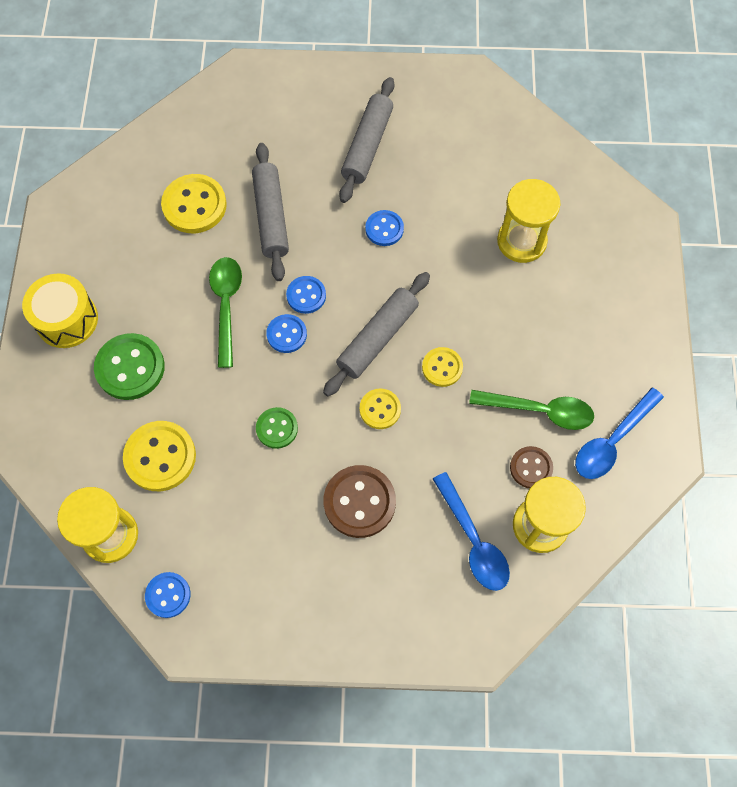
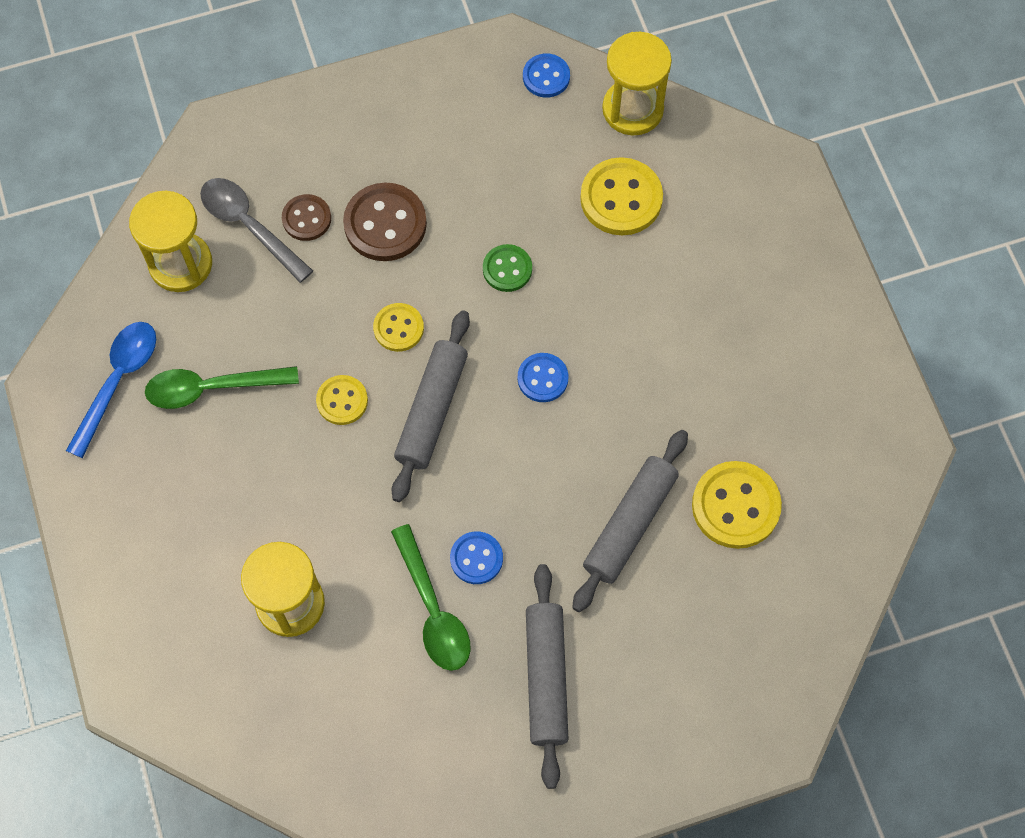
camera: 160 degrees right, 0 degrees up
yellow drum [22,273,98,348] -> none
green button [94,333,165,400] -> none
green spoon [209,257,242,368] -> green spoon moved to [391,524,471,671]
grey rolling pin [252,143,289,281] -> grey rolling pin turned 60 degrees clockwise [572,430,688,612]
blue button [286,276,326,314] -> none
blue spoon [433,472,510,591] -> grey spoon [200,178,313,283]
brown button [510,446,553,488] -> brown button moved to [282,194,331,241]

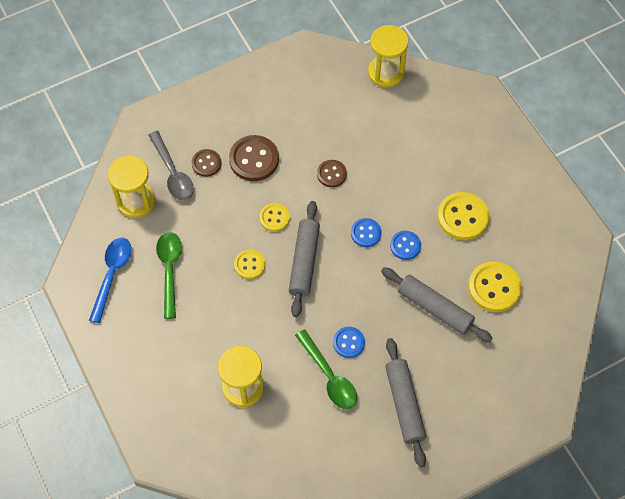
camera: 10 degrees left, 5 degrees down
green spoon [145,366,299,409] -> green spoon turned 105 degrees clockwise [156,232,182,319]
grey spoon [200,178,313,283] -> grey spoon turned 150 degrees counterclockwise [148,131,194,201]
green button [483,244,532,292] -> brown button [317,160,347,187]
blue button [523,54,570,98] -> blue button moved to [390,231,421,260]
grey rolling pin [572,430,688,612] -> grey rolling pin turned 75 degrees counterclockwise [381,267,493,342]
yellow button [580,157,663,235] -> yellow button moved to [437,192,489,240]

